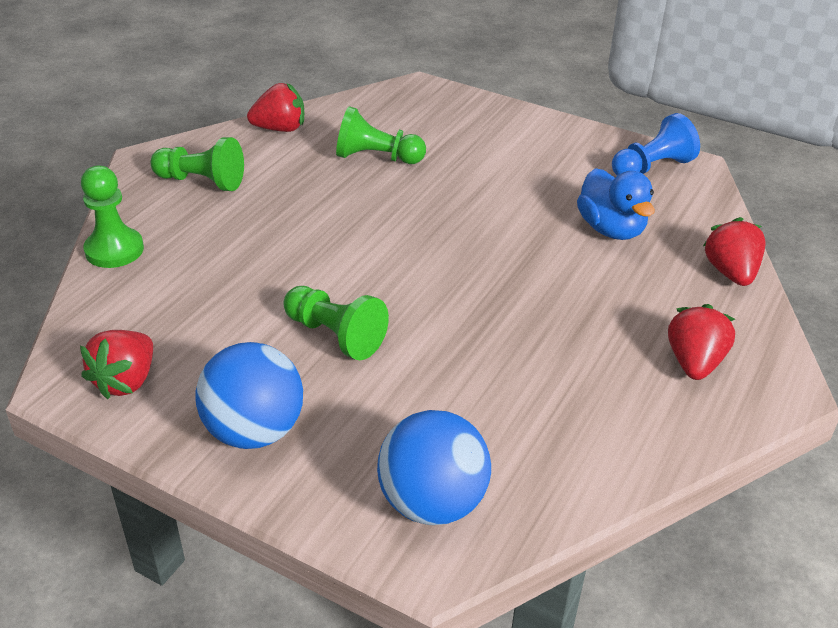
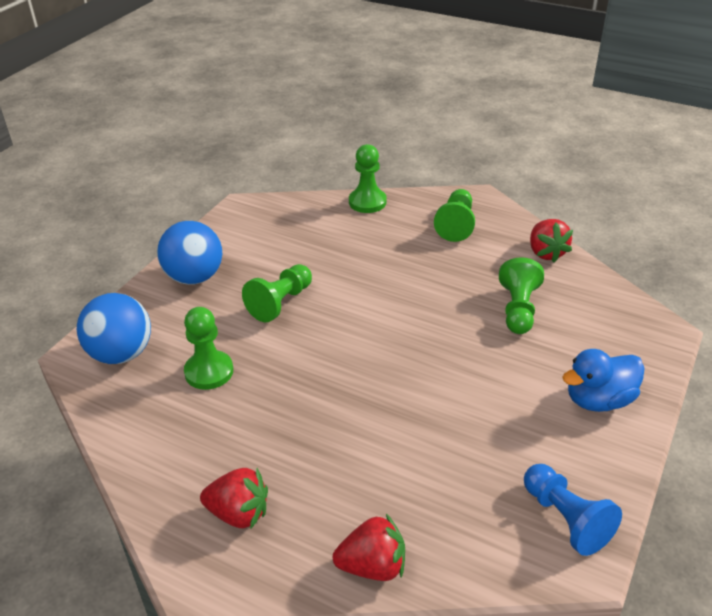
camera: 90 degrees right, 0 degrees up
red strawberry [80,330,153,400] -> none
blue duck [577,168,655,240] -> blue duck moved to [562,349,645,412]
none -> green pawn [184,307,233,390]

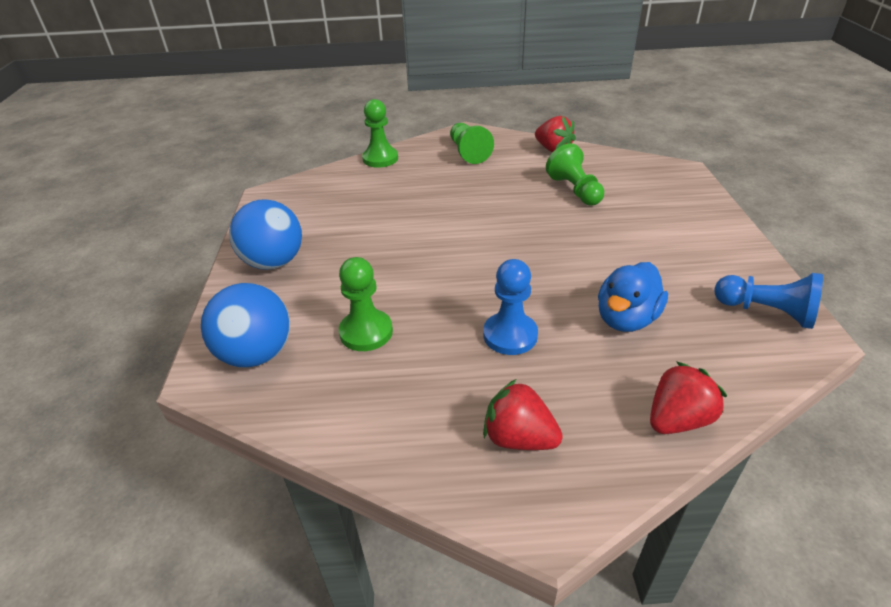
camera: 30 degrees left, 0 degrees up
red strawberry [200,468,268,528] -> red strawberry turned 135 degrees counterclockwise [483,379,563,450]
green pawn [242,264,312,322] -> none
blue duck [562,349,645,412] -> blue duck moved to [598,262,668,332]
none -> blue pawn [483,259,538,355]

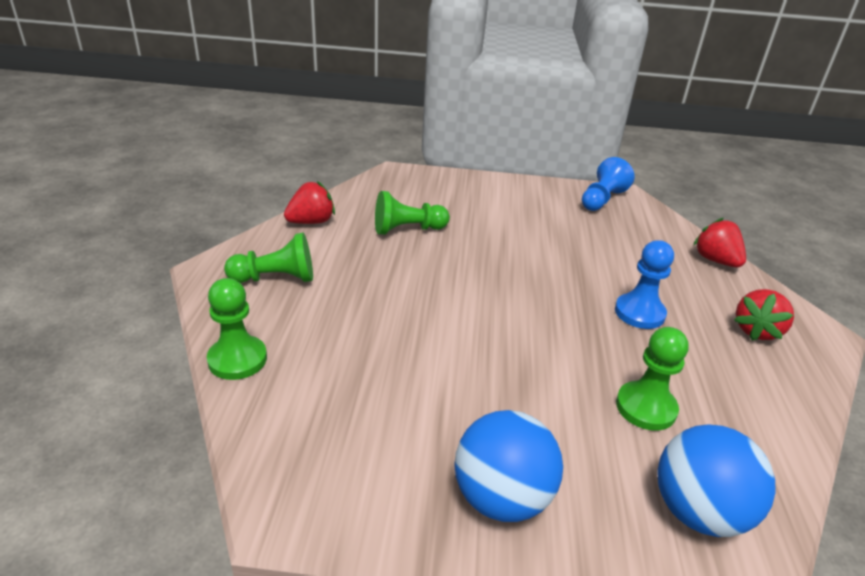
camera: 85 degrees left, 5 degrees down
blue duck [598,262,668,332] -> none

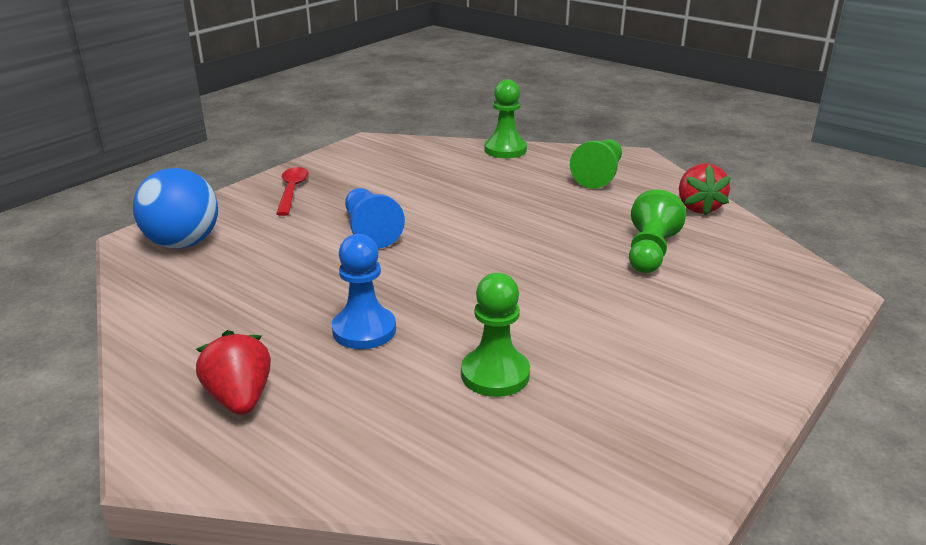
camera: 125 degrees right, 5 degrees down
blue ball [454,410,563,522] -> red spoon [276,167,309,216]
blue pawn [582,157,635,211] -> blue pawn moved to [345,188,405,249]
green pawn [616,327,689,431] -> green pawn moved to [461,273,530,397]
red strawberry [693,218,746,267] -> none

